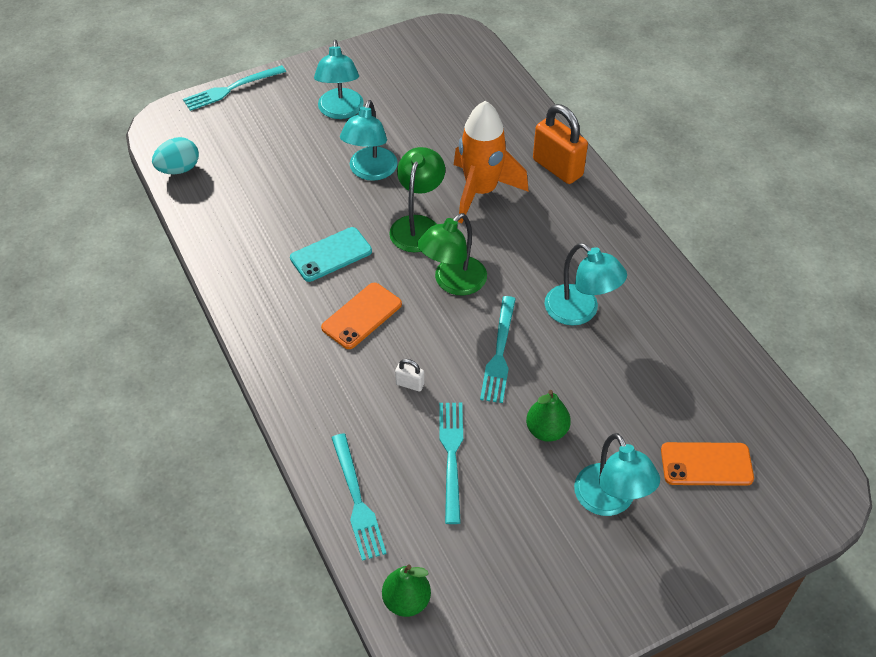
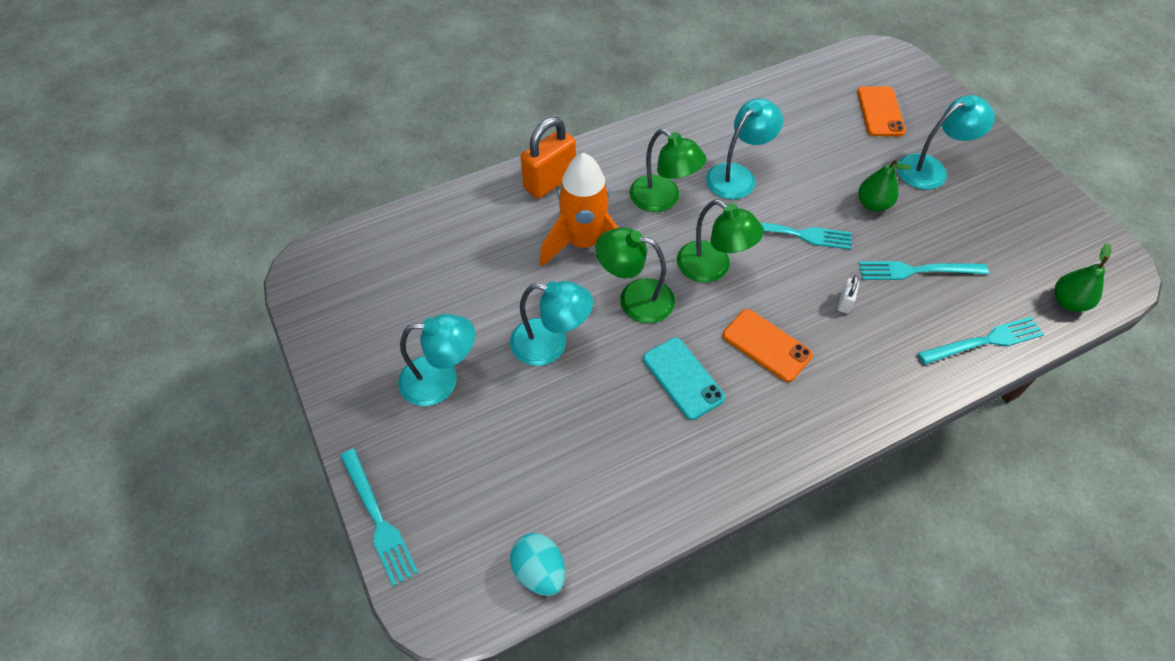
camera: 90 degrees left, 5 degrees up
none -> green lamp [629,129,707,212]

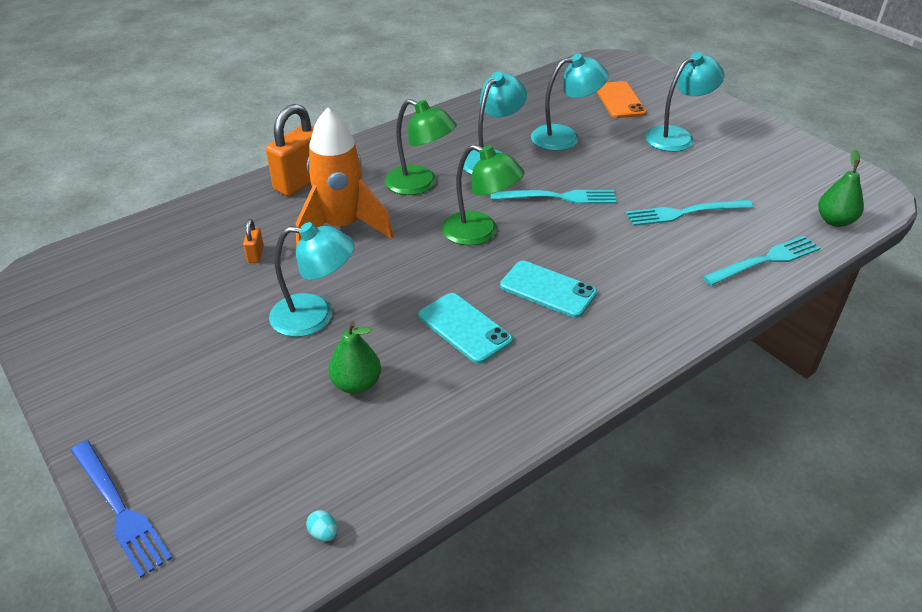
camera: 10 degrees left, 15 degrees down
turquoise fork [340,449,418,586] -> blue fork [71,440,172,578]
turquoise lamp [398,314,475,406] -> turquoise lamp moved to [531,54,609,151]
turquoise egg [510,533,565,596] -> turquoise egg [306,510,338,541], size x0.46
green lamp [596,227,675,323] -> none
orange phone [722,309,813,382] -> turquoise phone [500,261,597,318]
white padlock [838,275,859,313] -> none
green pear [858,159,912,212] -> green pear moved to [328,321,381,394]
none -> orange padlock [243,219,264,263]

